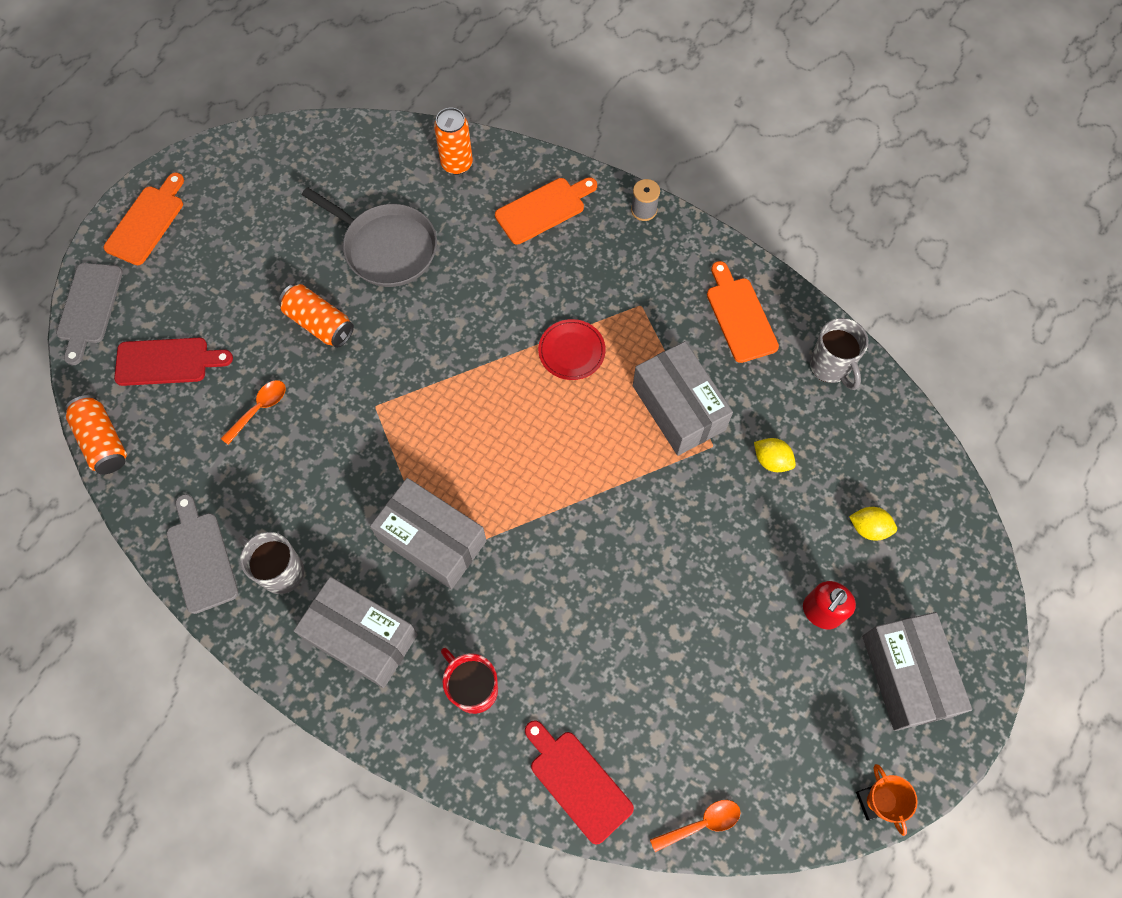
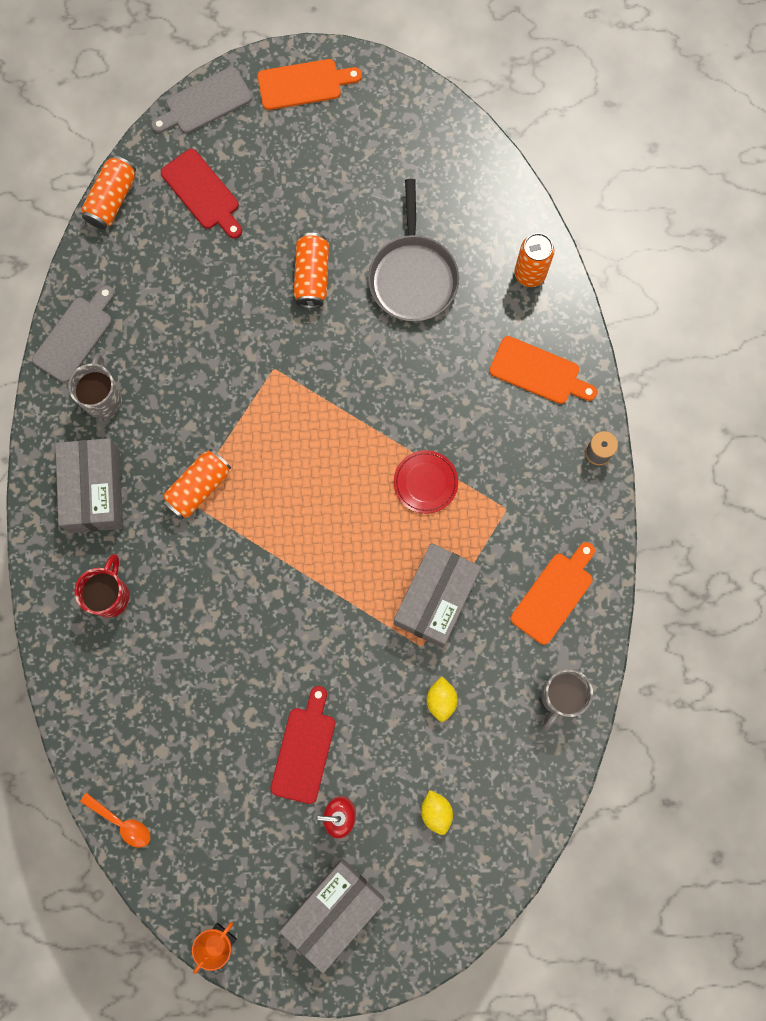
camera: 55 degrees right, 10 degrees up
orange spoon [221,380,286,445] -> none
grey box [370,478,486,589] -> orange can [162,448,231,520]
red cutting board [525,720,634,844] -> red cutting board moved to [270,686,335,804]

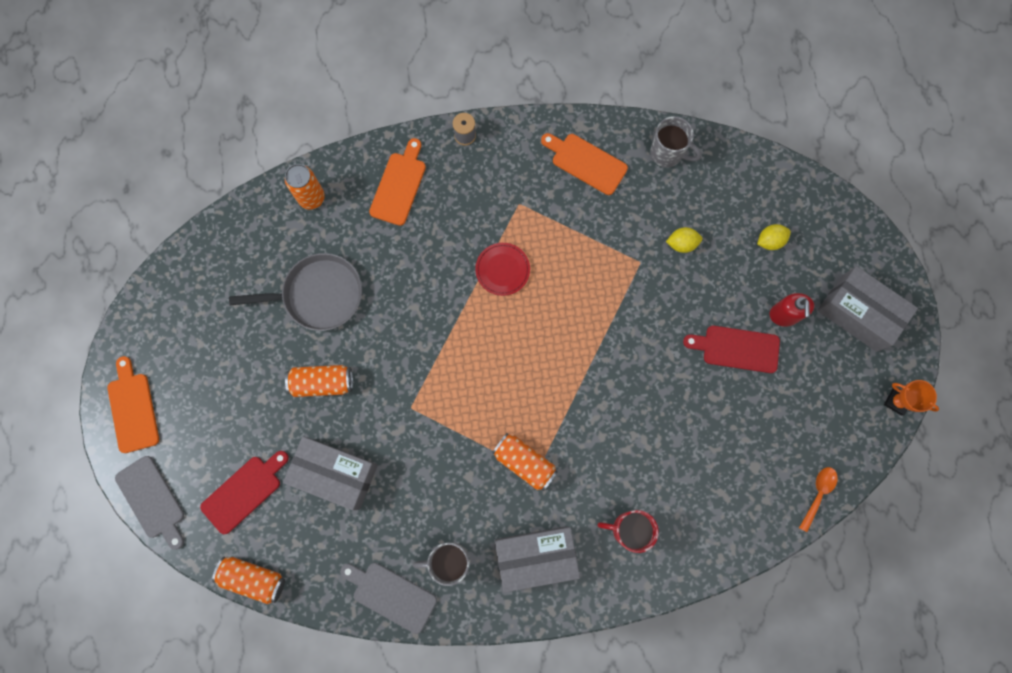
camera: 95 degrees left, 0 degrees up
grey box [394,543,481,648] -> grey box moved to [283,436,378,510]

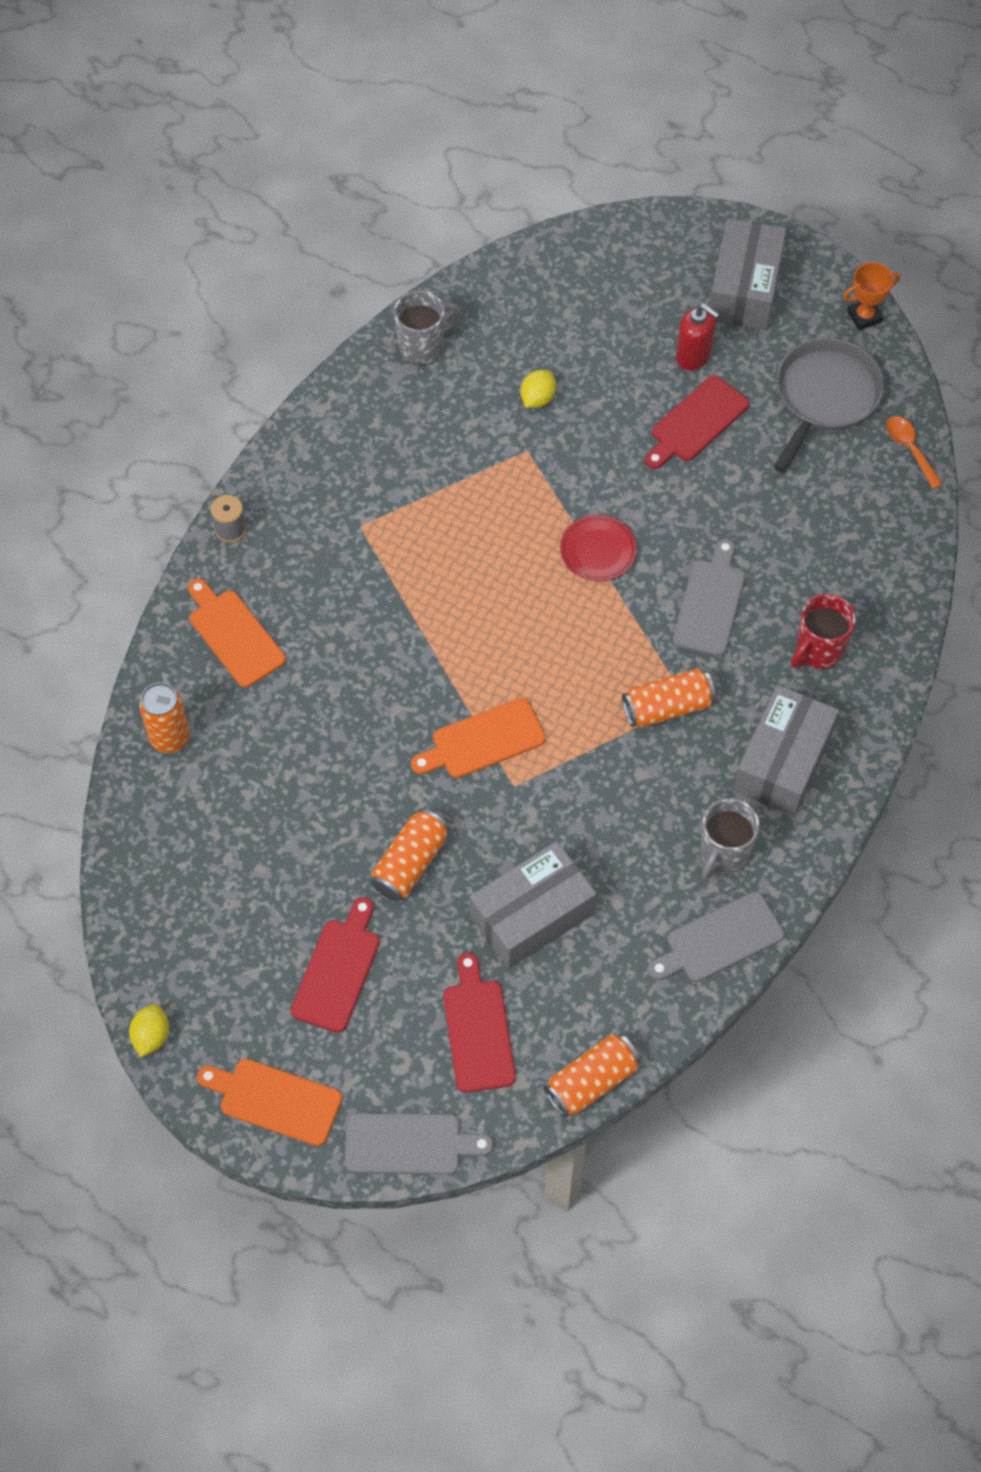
camera: 55 degrees left, 15 degrees down
grey pan [229,253,362,331] -> grey pan moved to [774,338,884,473]
red plate [475,243,530,296] -> red plate moved to [560,515,637,581]
orange cutting board [541,133,628,195] -> orange cutting board moved to [411,698,546,778]
yellow lemon [757,224,791,250] -> yellow lemon moved to [129,1004,169,1057]
grey box [817,266,918,352] -> grey box turned 60 degrees counterclockwise [709,218,787,330]
none -> red cutting board [291,897,380,1033]
none -> grey cutting board [673,539,745,656]

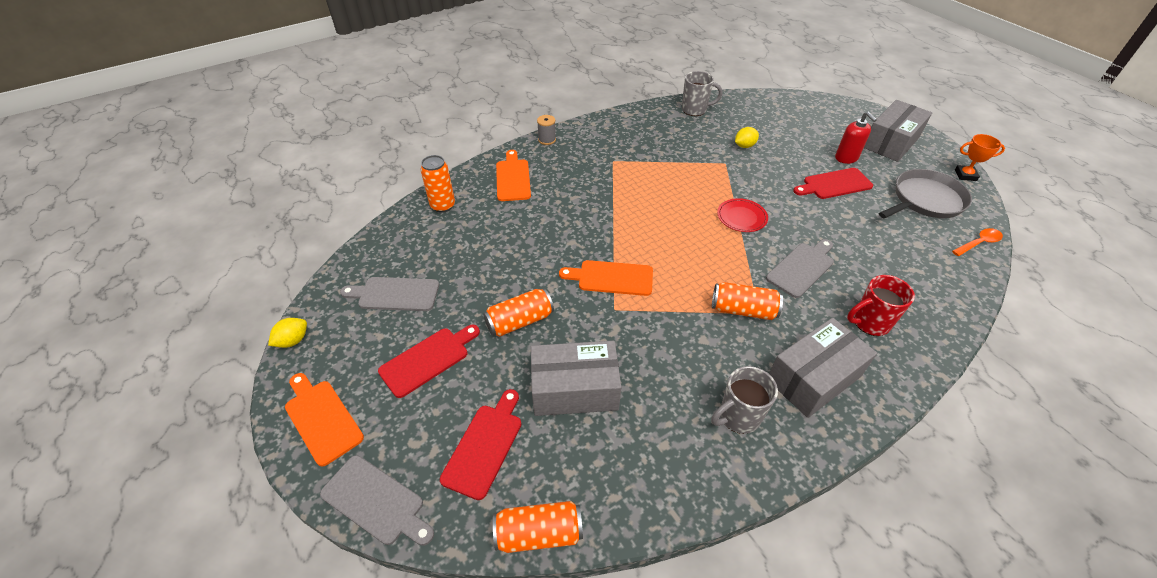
camera: 30 degrees right, 15 degrees down
grey cutting board [648,892,784,982] -> grey cutting board moved to [340,277,439,311]
orange spoon [886,416,943,489] -> orange spoon turned 60 degrees clockwise [952,228,1003,256]

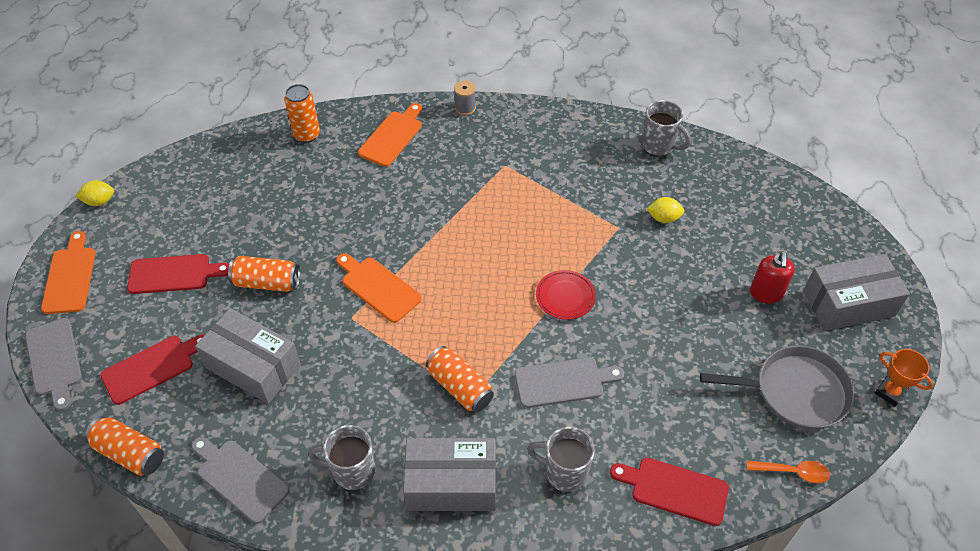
camera: 35 degrees right, 5 degrees up
grey cutting board [340,277,439,311] -> grey cutting board moved to [191,437,289,524]
red cutting board [793,168,873,199] -> red cutting board moved to [610,458,729,526]
red mug [847,275,915,336] -> grey mug [527,427,595,492]

